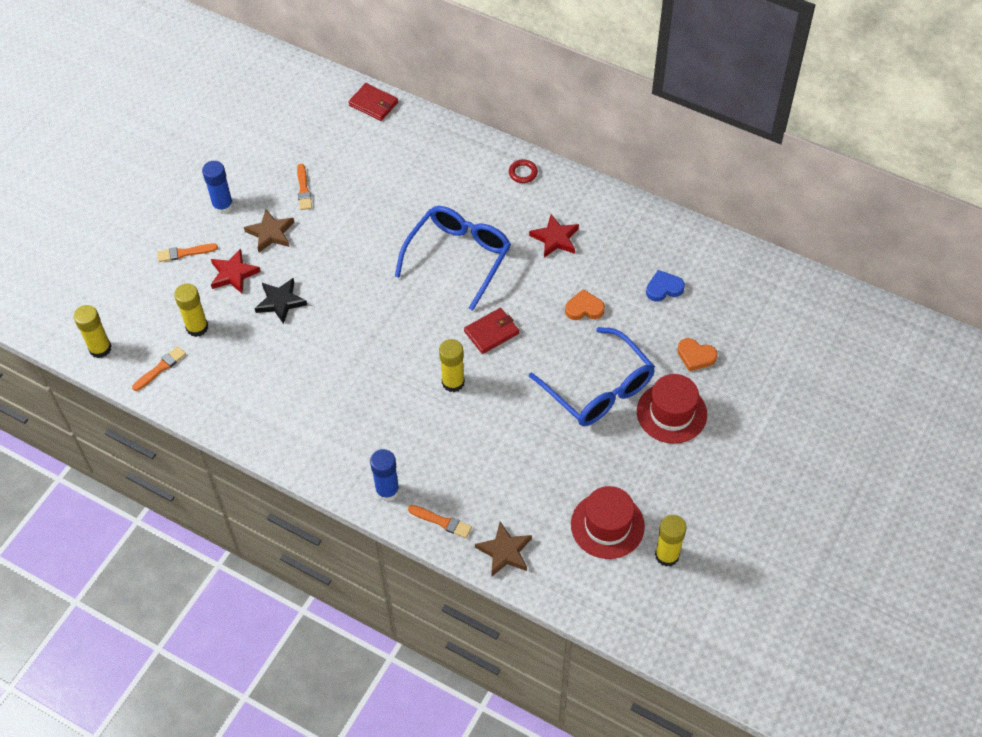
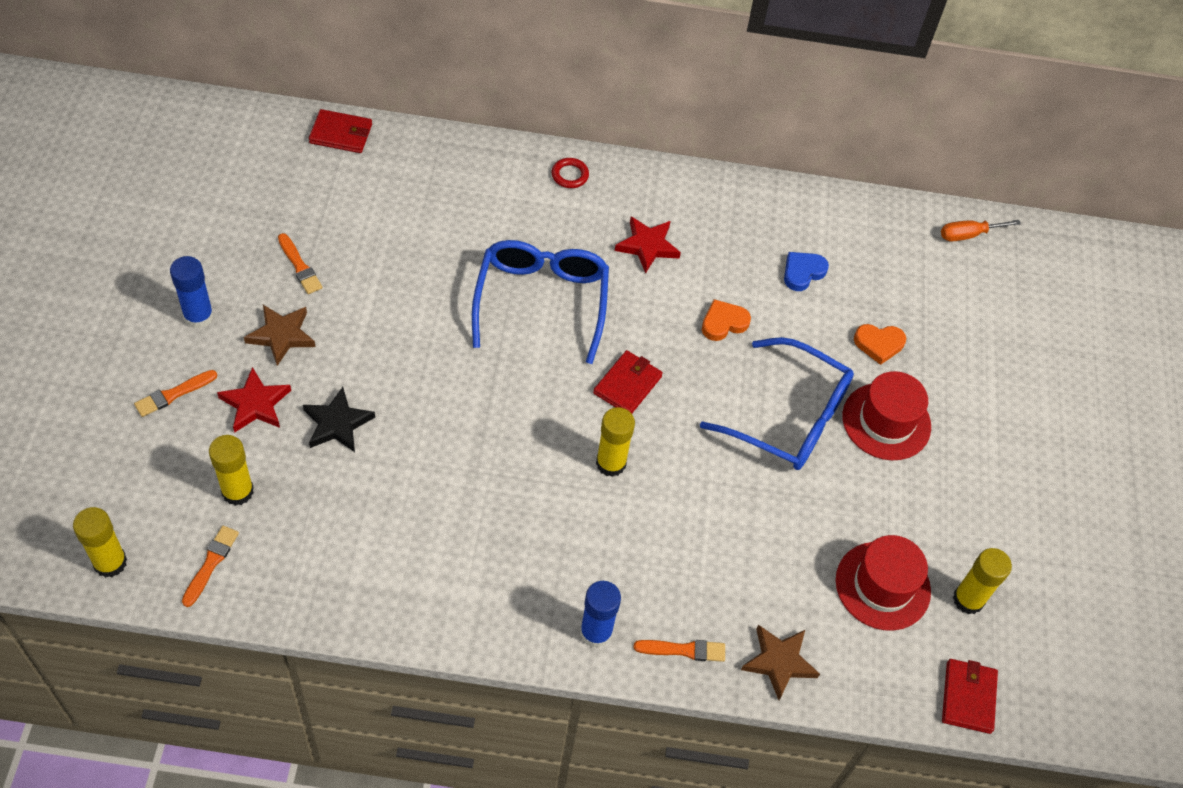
camera: 30 degrees left, 0 degrees up
none -> orange screwdriver [941,220,1021,242]
none -> red wallet [942,659,998,734]

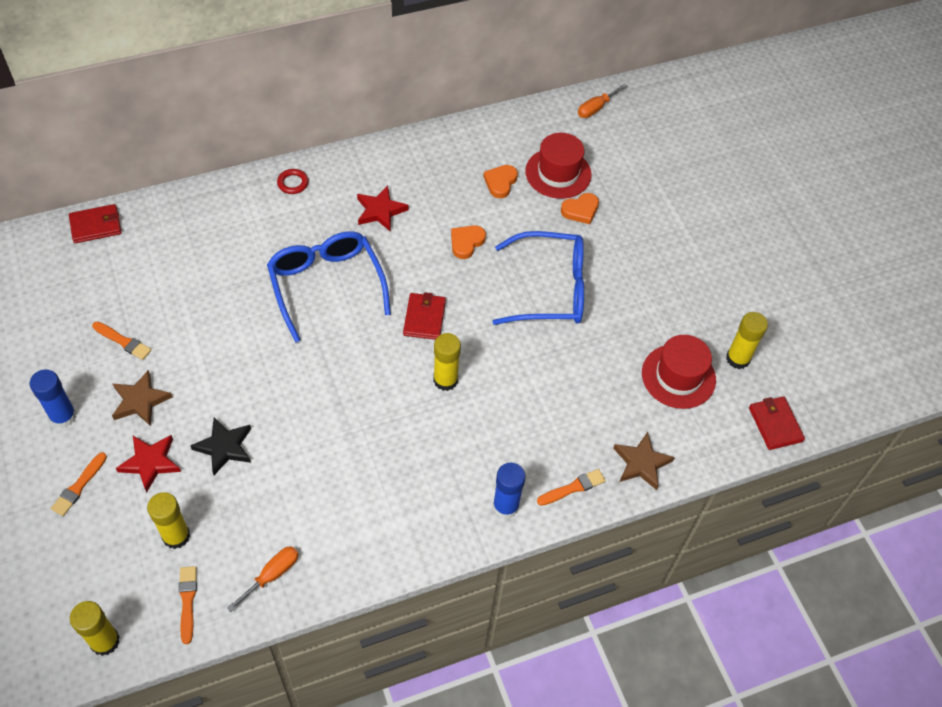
camera: 25 degrees left, 0 degrees up
blue heart [784,252,829,291] -> orange heart [483,165,518,198]
red hat [843,371,931,460] -> red hat moved to [525,133,592,199]
none -> orange screwdriver [227,546,299,612]

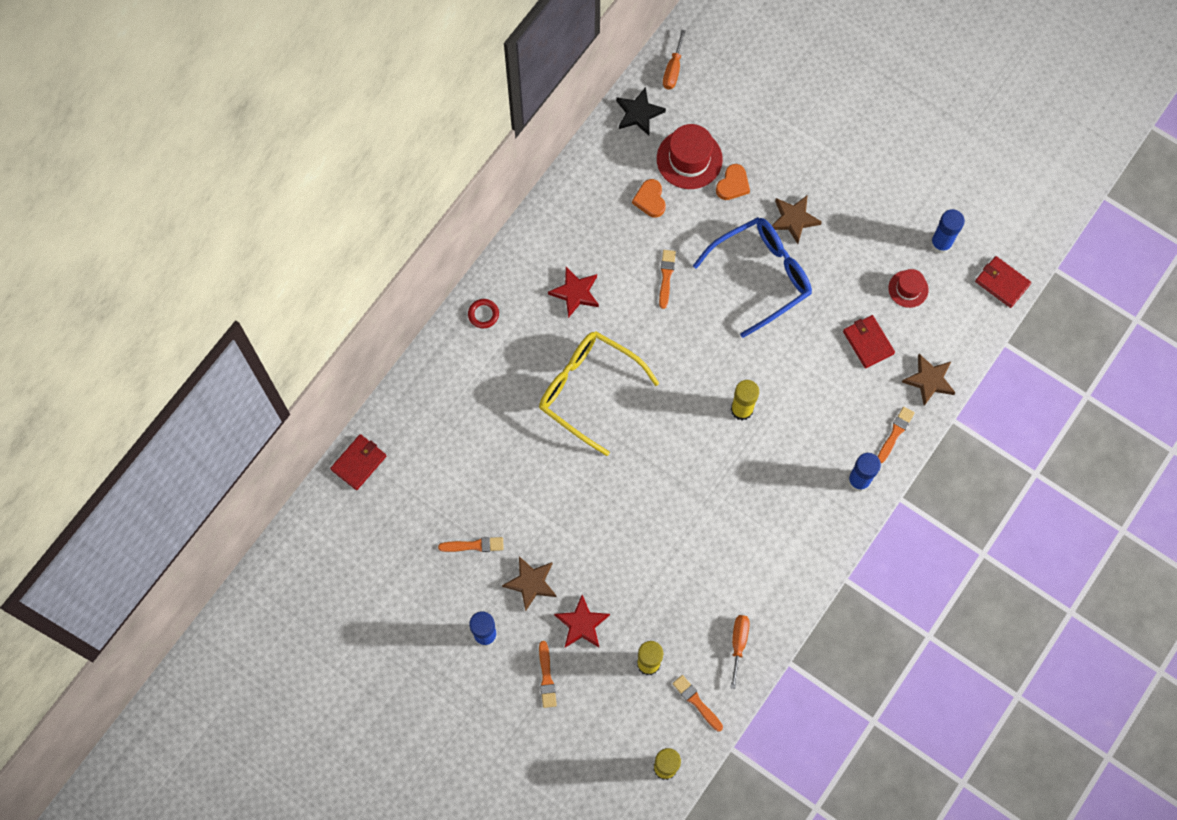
camera: 30 degrees left, 15 degrees up
black star [190,417,251,475] -> black star moved to [616,87,666,136]
blue glasses [267,231,391,343] -> yellow glasses [539,331,659,456]
red wallet [403,292,446,340] -> red wallet moved to [843,315,895,369]
orange heart [451,225,486,259] -> orange brush [659,250,676,309]
red hat [642,335,716,409] -> red hat [888,269,929,308], size x0.59
yellow glue stick [726,312,768,369] -> blue glue stick [930,209,965,254]
none -> brown star [772,195,822,244]

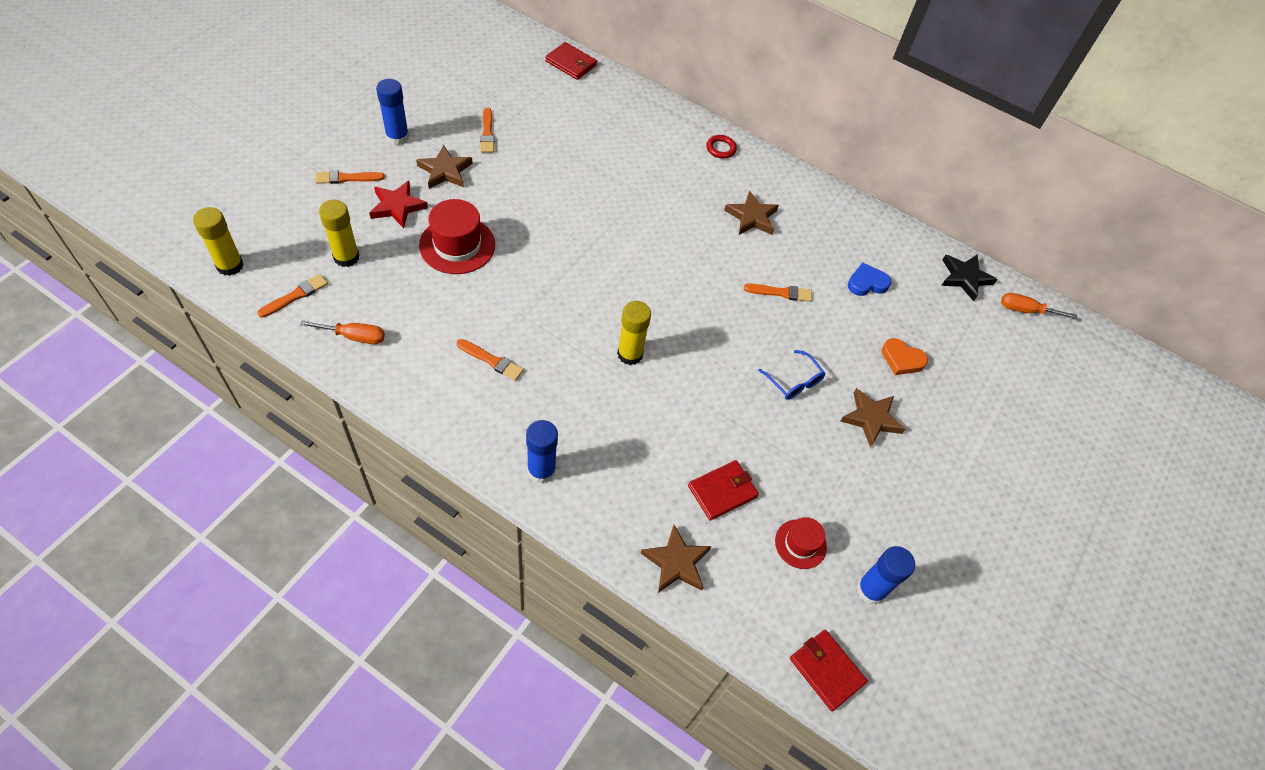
camera: 80 degrees right, 15 degrees down
yellow glasses [539,331,659,456] -> none
red star [548,267,599,318] -> brown star [724,190,779,235]
orange heart [632,179,666,218] -> blue heart [848,262,891,296]
red hat [657,124,723,189] -> red hat moved to [419,199,495,274]
blue glasses [693,217,812,338] -> blue glasses [758,350,826,400], size x0.46
orange brush [878,407,915,463] -> orange brush moved to [457,339,524,381]
red wallet [975,256,1031,308] -> red wallet turned 75 degrees counterclockwise [790,630,868,711]

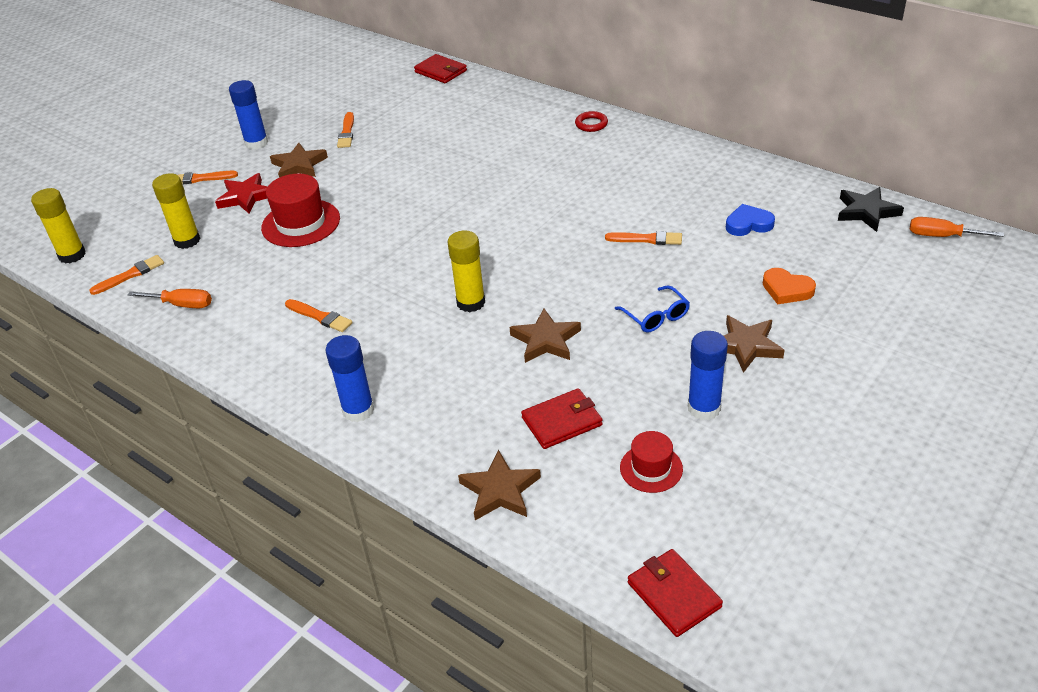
camera: 15 degrees right, 15 degrees down
brown star [724,190,779,235] -> brown star moved to [509,309,581,363]
blue glue stick [857,546,915,604] -> blue glue stick moved to [688,331,728,420]

